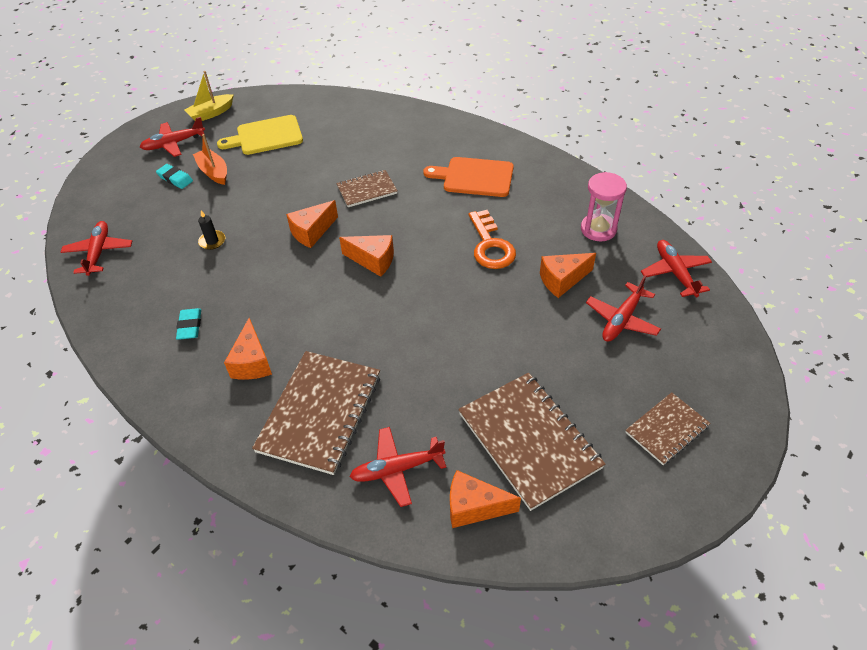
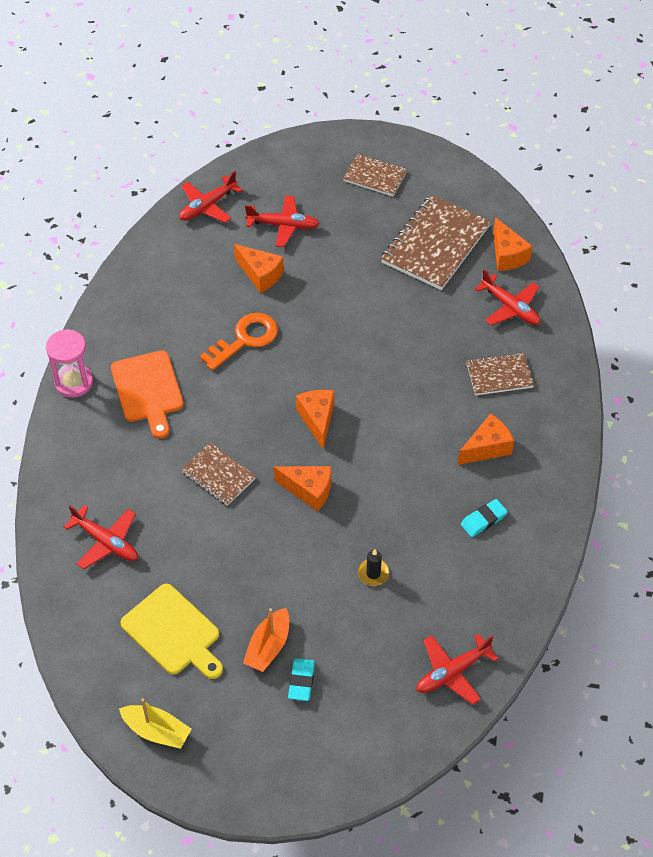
camera: 120 degrees left, 5 degrees up
red plane [140,117,205,157] -> red plane moved to [63,505,138,569]
brown notebook [252,351,380,475] -> brown notebook [466,352,534,395], size x0.56
pink hourglass [581,172,627,241] -> pink hourglass moved to [46,329,93,398]

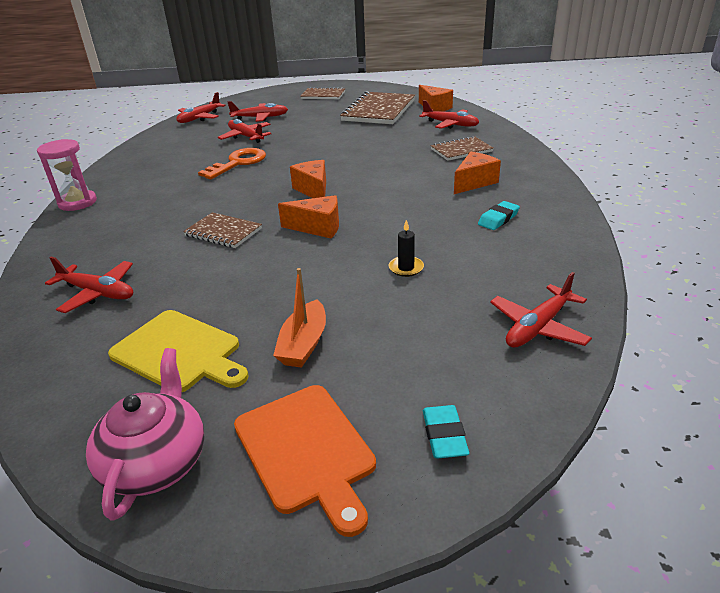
camera: 10 degrees left, 20 degrees down
orange cutting board [111,350,183,439] -> orange cutting board moved to [234,385,376,537]
yellow boat [119,698,191,749] -> pink teapot [86,348,204,521]
orange cheese [234,244,284,293] -> red plane [218,119,271,143]
turquoise eraser [288,658,315,701] -> turquoise eraser moved to [423,405,469,459]

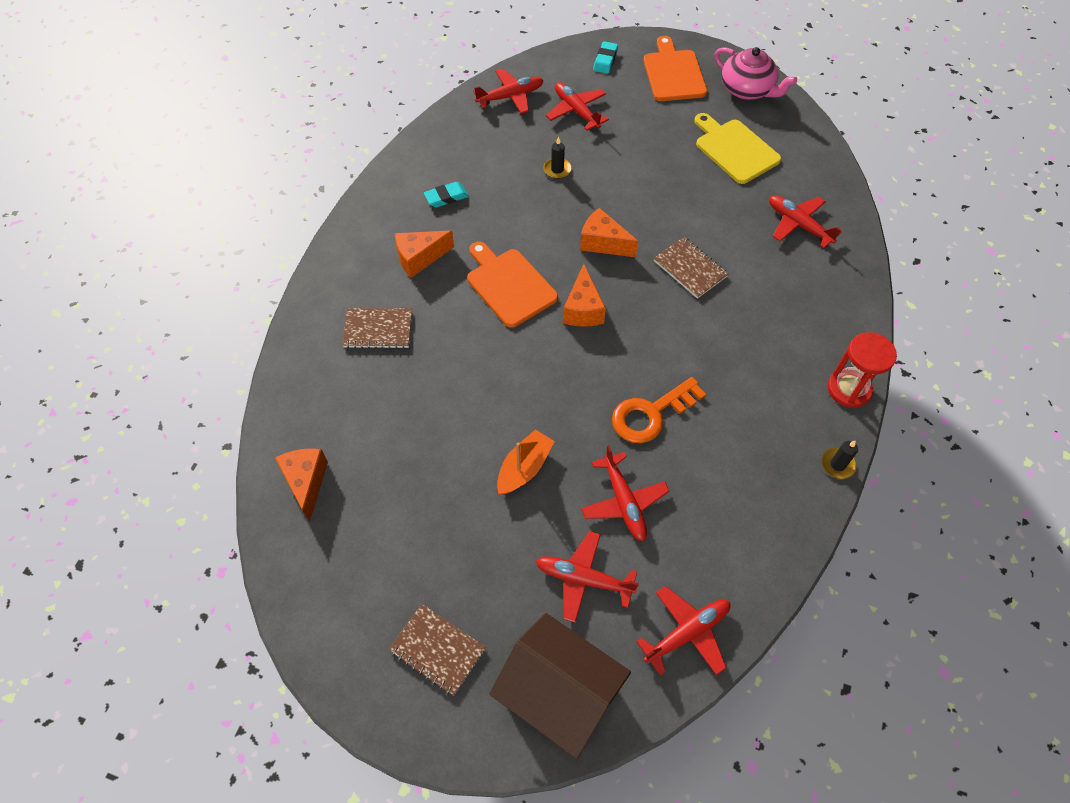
camera: 160 degrees left, 25 degrees up
pink hourglass [37,139,97,211] -> red hourglass [828,332,897,408]
pink teapot [86,348,204,521] -> pink teapot turned 75 degrees counterclockwise [714,47,797,100]
orange boat [273,268,326,368] -> orange boat moved to [497,429,555,494]
brown notebook [340,91,415,124] -> none
red plane [419,100,479,129] -> red plane moved to [546,82,609,131]
none -> orange cutting board [467,242,558,328]
none -> brown house [489,613,631,759]
none -> black candle [821,440,858,479]

